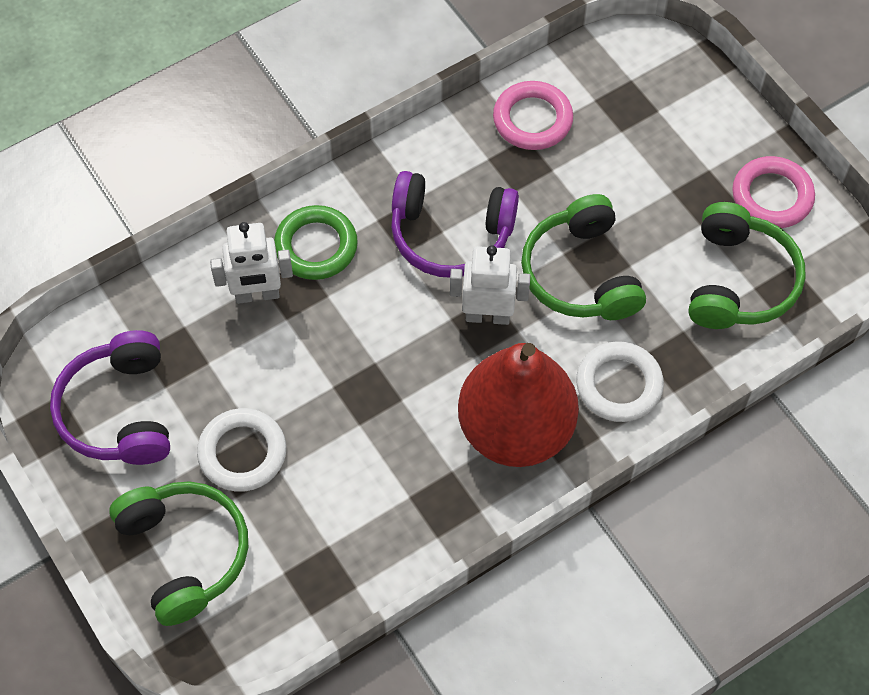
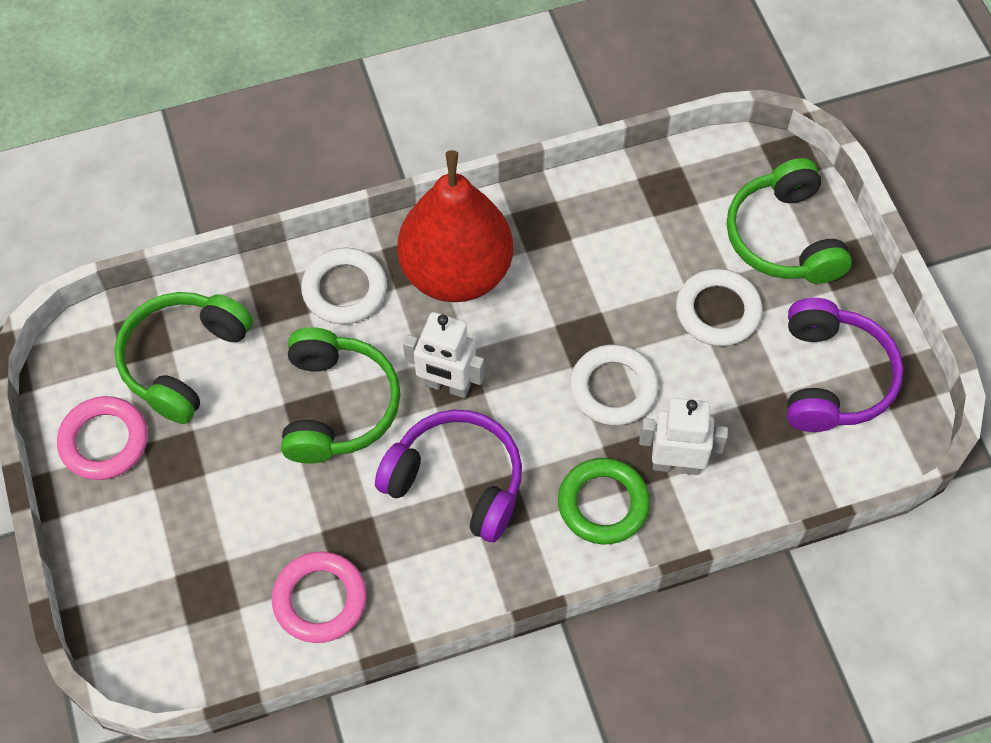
camera: 165 degrees left, 0 degrees up
none -> white ring [570,344,659,426]

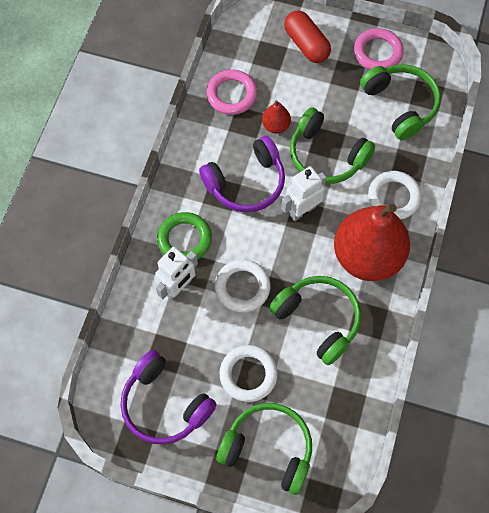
camera: 125 degrees right, 5 degrees up
none -> red pear [262,100,291,133]
none -> green headphones [269,276,361,365]
none -> red capsule [284,11,331,63]

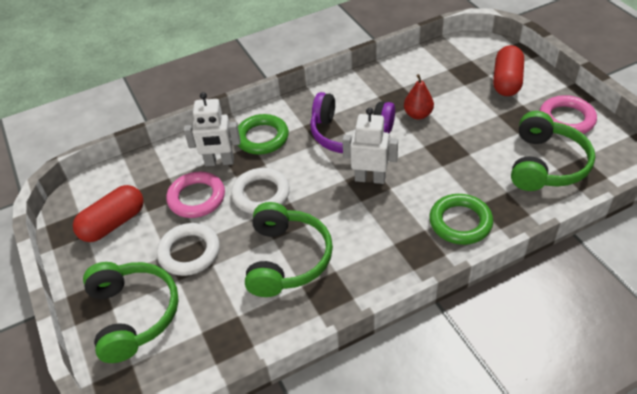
camera: 50 degrees right, 20 degrees down
purple headphones [120,350,217,445] -> red capsule [73,185,144,242]
pink ring [206,70,257,115] -> pink ring moved to [166,172,225,218]
green headphones [290,107,375,184] -> none
red pear [334,204,410,281] -> none
white ring [368,171,422,220] -> green ring [429,194,493,245]

